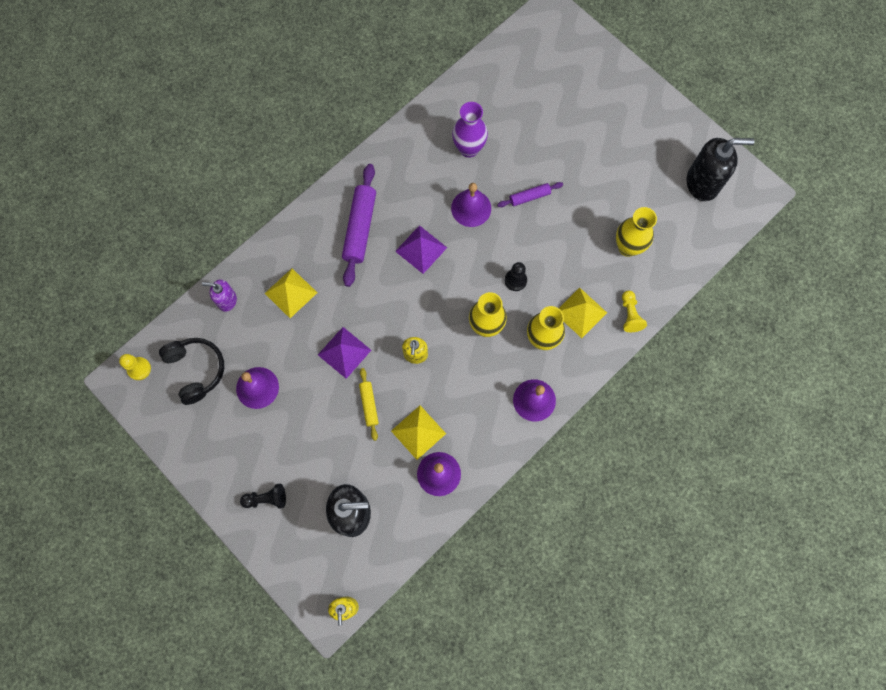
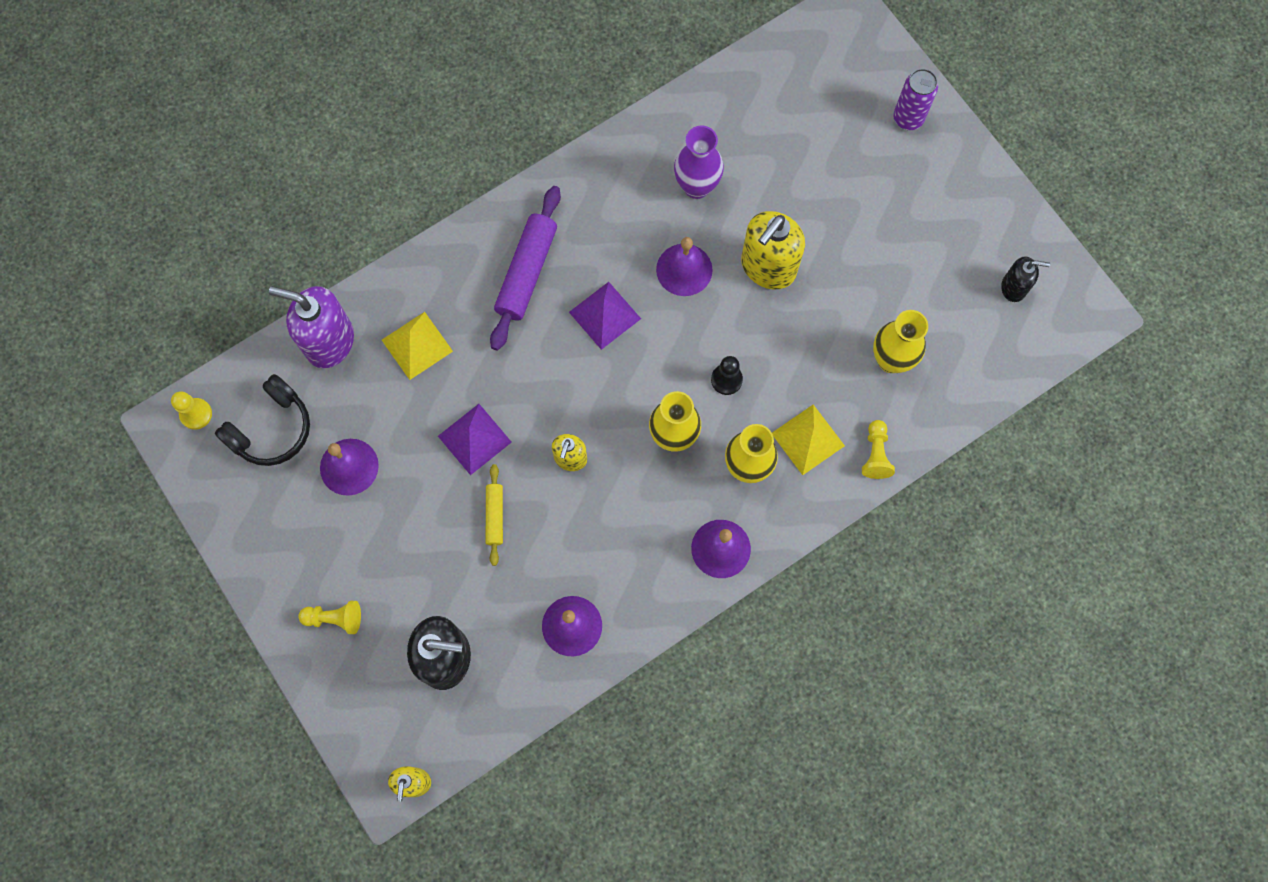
camera: 10 degrees right, 0 degrees up
black headphones [159,338,224,405] -> black headphones turned 60 degrees clockwise [215,374,310,466]
purple soap dispenser [202,279,237,312] -> purple soap dispenser [269,286,354,369], size x1.82
black pawn [240,483,286,509] -> yellow pawn [298,601,361,634]
yellow pyramid [391,405,446,460] -> none
purple rolling pin [497,182,563,207] -> yellow soap dispenser [741,211,805,289]
black soap dispenser [686,138,755,201] -> black soap dispenser [1001,257,1050,302], size x0.55
none -> purple can [893,69,938,130]

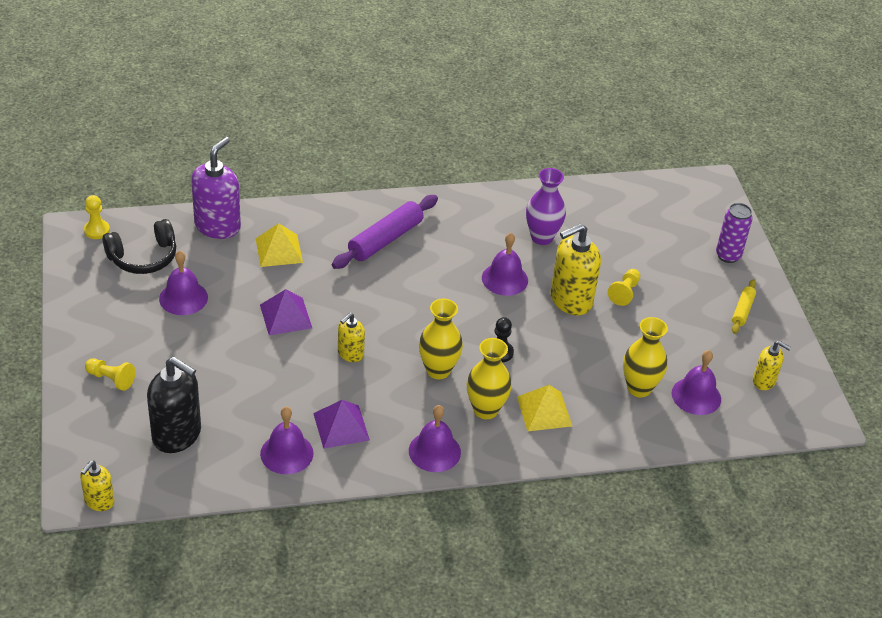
camera: 20 degrees right, 30 degrees down
purple soap dispenser [269,286,354,369] -> purple soap dispenser turned 75 degrees clockwise [191,137,241,239]
yellow rolling pin [486,464,503,566] -> yellow rolling pin moved to [732,279,756,334]
purple pyramid [569,282,641,350] -> purple pyramid moved to [313,400,370,449]
yellow pawn [862,420,895,479] -> yellow pawn moved to [608,269,640,306]
black soap dispenser [1001,257,1050,302] -> yellow soap dispenser [753,341,791,390]
none -> purple bell [672,350,721,415]

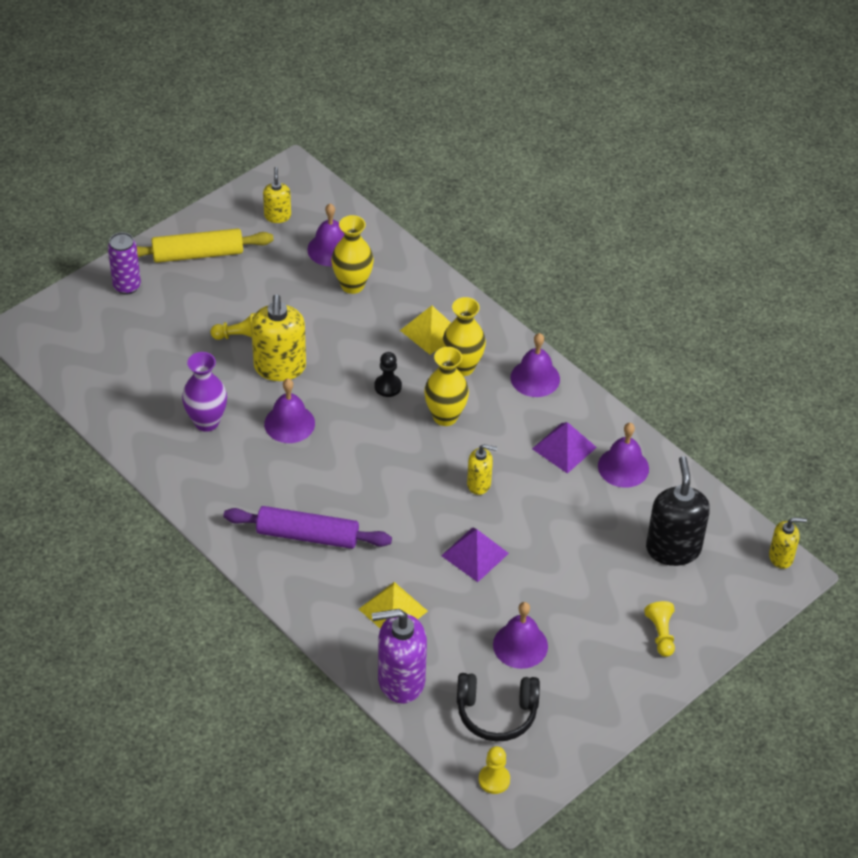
camera: 120 degrees left, 5 degrees up
black headphones [103,219,176,274] -> black headphones turned 150 degrees clockwise [457,673,540,741]
yellow soap dispenser [550,223,601,315] -> yellow soap dispenser turned 60 degrees clockwise [251,294,306,381]
yellow rolling pin [732,279,756,334] -> yellow rolling pin [137,228,274,263], size x1.86

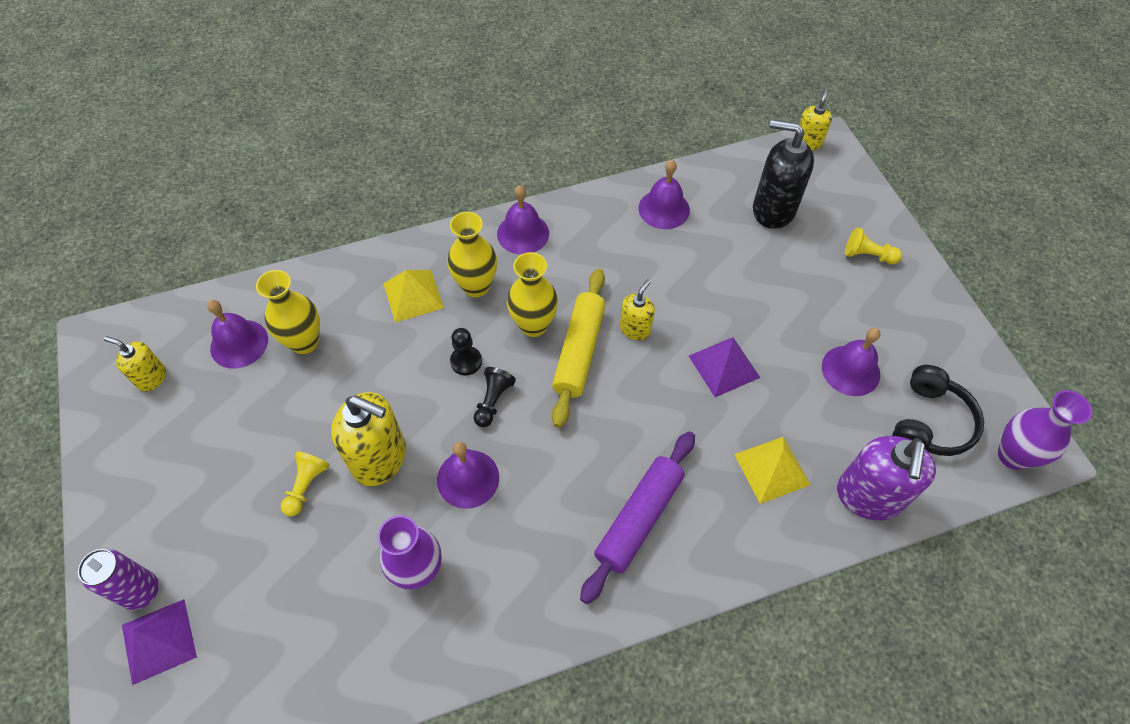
camera: 65 degrees left, 10 degrees up
yellow rolling pin [137,228,274,263] -> yellow rolling pin moved to [552,269,606,428]
yellow pawn [479,746,510,794] -> purple vase [998,390,1092,470]
purple pyramid [532,422,597,474] -> purple pyramid moved to [122,599,197,685]
none -> black pawn [474,367,516,427]

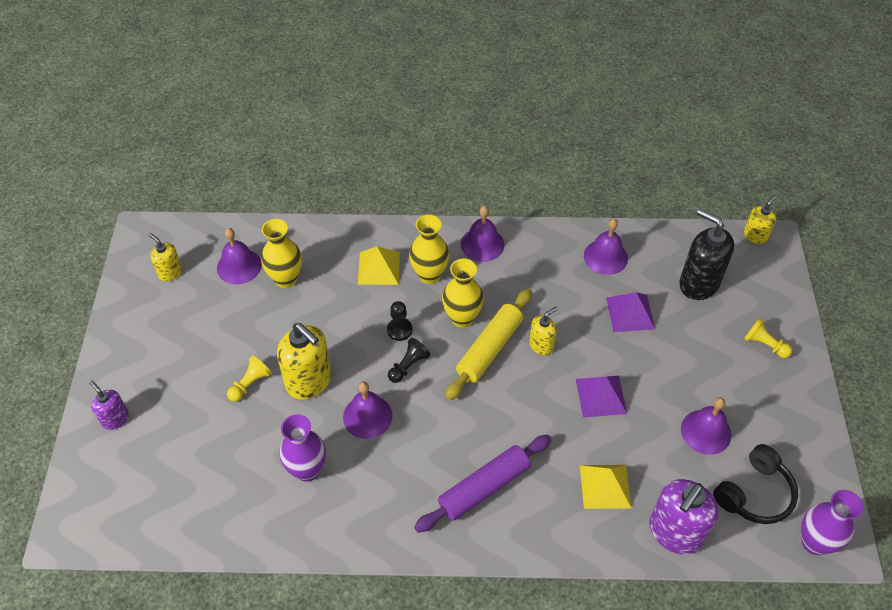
camera: 20 degrees right, 5 degrees down
purple can [78,549,159,610] -> purple soap dispenser [89,380,129,430]
purple pyramid [122,599,197,685] -> purple pyramid moved to [606,292,655,332]

